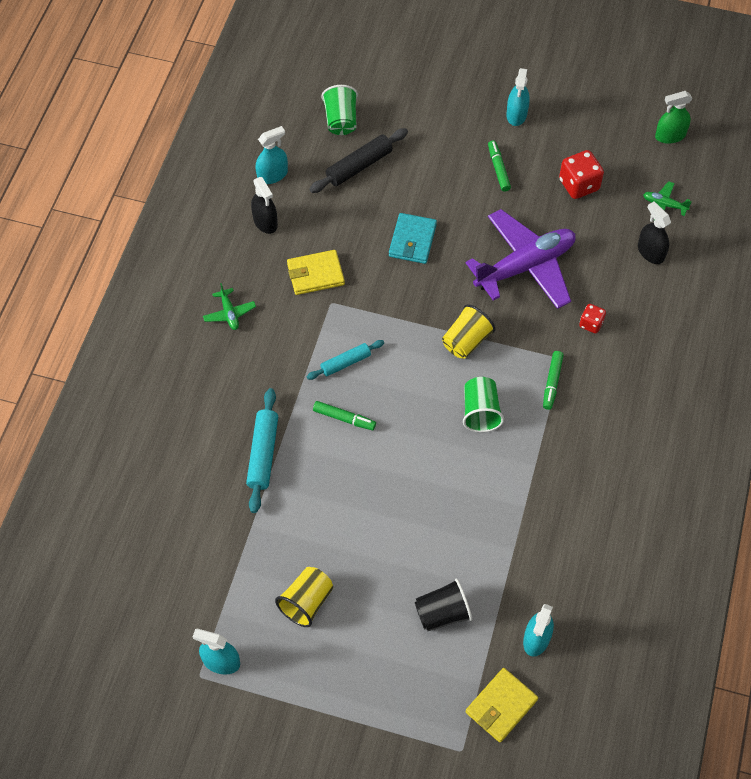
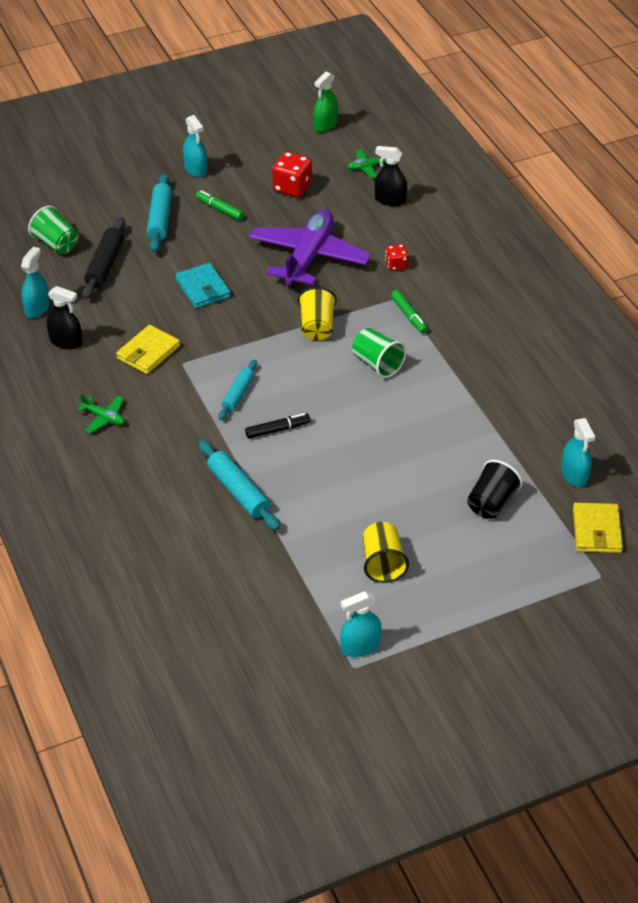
camera: 40 degrees left, 15 degrees down
green marker [313,401,376,430] -> black marker [245,413,311,439]
none -> turquoise rolling pin [147,173,172,253]

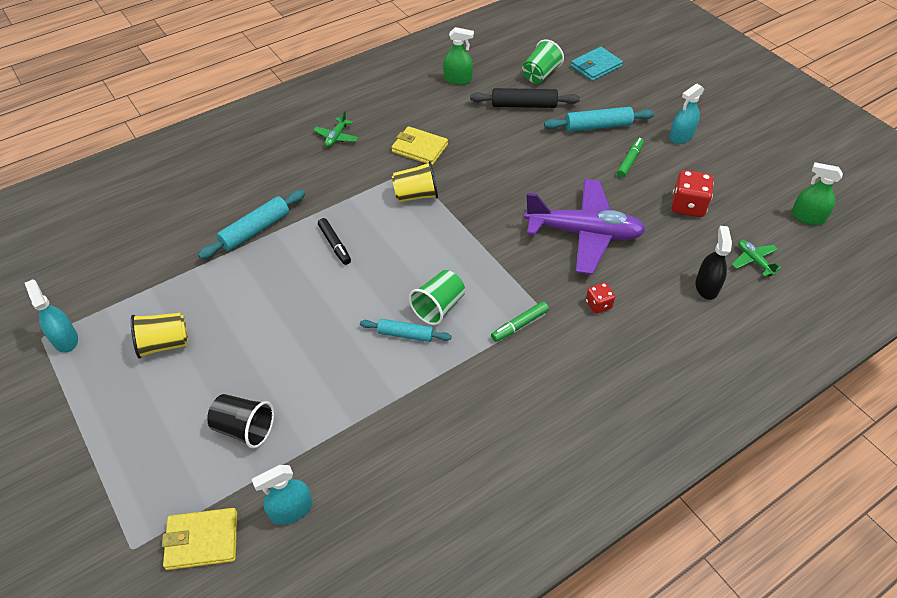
camera: 80 degrees right, 5 degrees up
turquoise spray bottle [21,247,50,318] -> green spray bottle [443,27,474,85]
black spray bottle [47,286,82,349] -> none
turquoise wallet [175,263,231,308] -> turquoise wallet moved to [571,47,623,81]
turquoise rolling pin [219,360,257,420] -> turquoise rolling pin moved to [360,319,451,342]
yellow cup [297,287,337,340] -> yellow cup moved to [392,161,438,202]

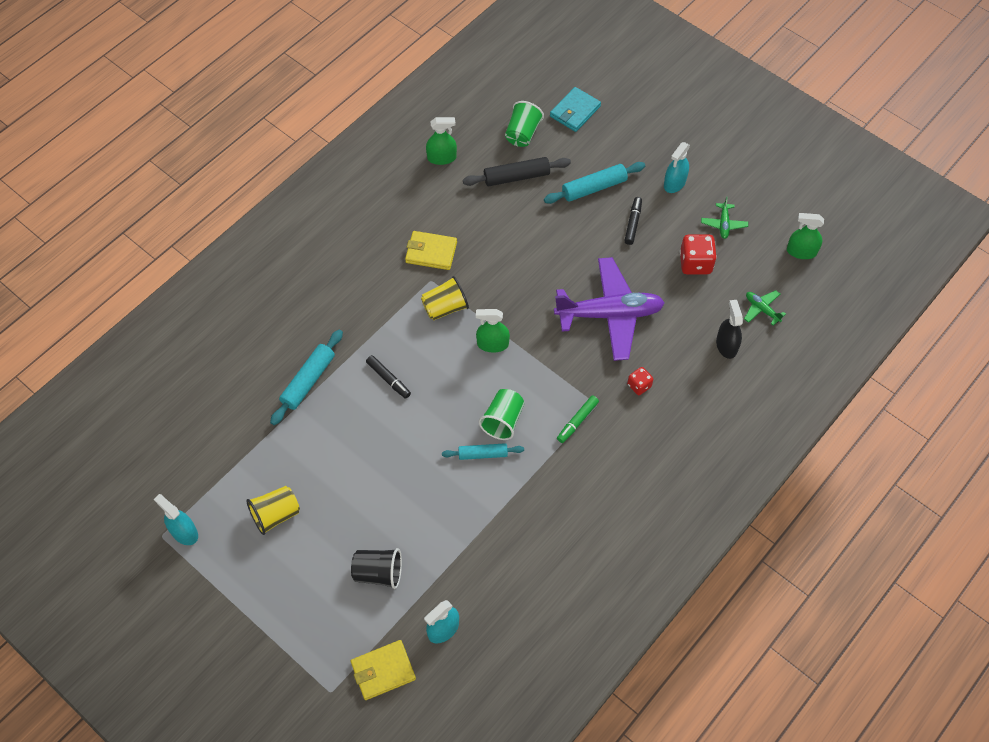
camera: 15 degrees left, 10 degrees up
green plane [313,111,359,147] -> green plane moved to [701,196,748,239]
green marker [617,138,644,178] -> black marker [624,197,642,245]
none -> green spray bottle [476,309,510,353]

